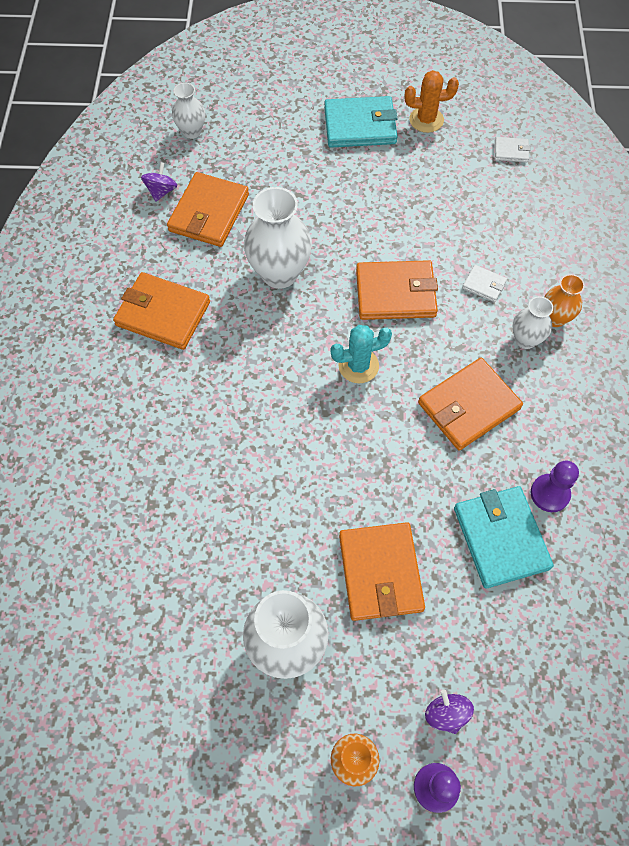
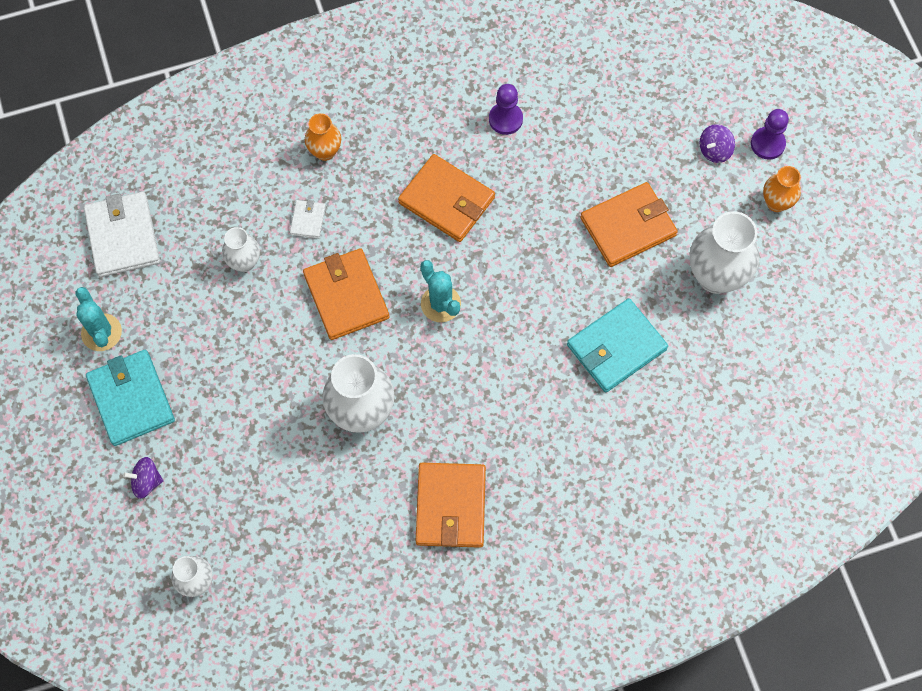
camera: 110 degrees left, 5 degrees up
purple spinning top [141,162,177,201] -> purple spinning top moved to [123,457,164,499]
orange wallet [167,172,249,247] -> none
orange cactus [405,70,459,133] -> turquoise cactus [76,287,122,351]
turquoise wallet [454,486,554,588] -> turquoise wallet moved to [567,298,668,393]
white wallet [495,137,530,163] -> white wallet [84,192,160,277], size x2.09
white vase [513,296,553,349] -> white vase moved to [222,227,260,272]

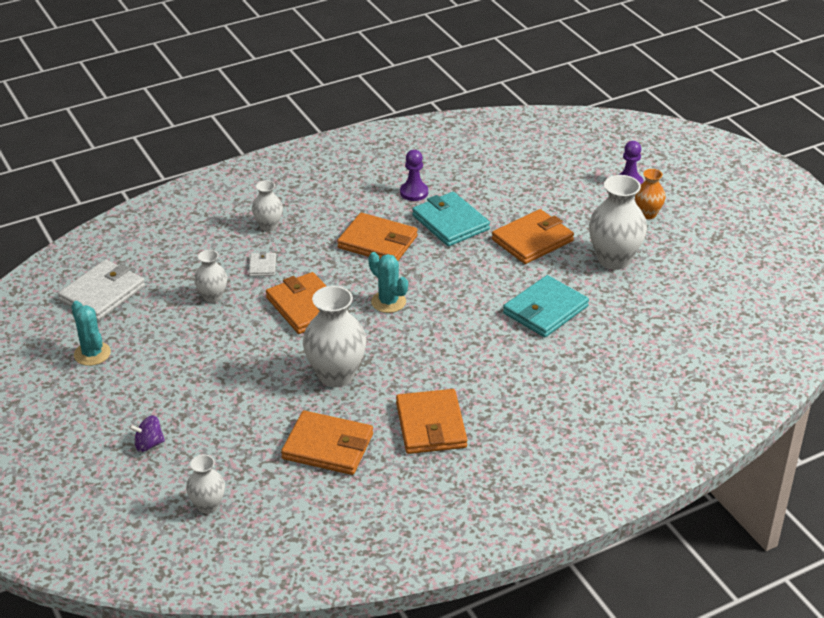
camera: 10 degrees left, 30 degrees down
white wallet [84,192,160,277] -> white wallet turned 60 degrees clockwise [58,260,145,321]
turquoise wallet [86,350,175,446] -> turquoise wallet moved to [412,192,490,246]
orange vase [305,113,341,161] -> white vase [252,180,283,231]
purple spinning top [699,124,735,163] -> none
none -> orange wallet [281,410,373,475]

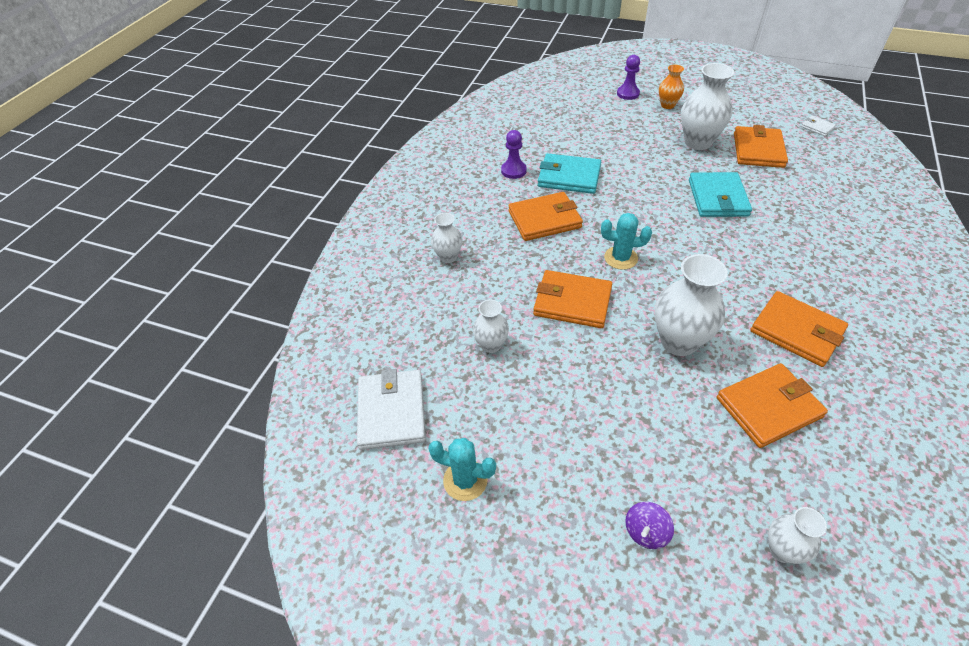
camera: 40 degrees left, 10 degrees up
white wallet [249,252,276,276] -> white wallet moved to [801,116,836,136]
orange wallet [492,209,574,264] -> orange wallet moved to [734,125,788,168]

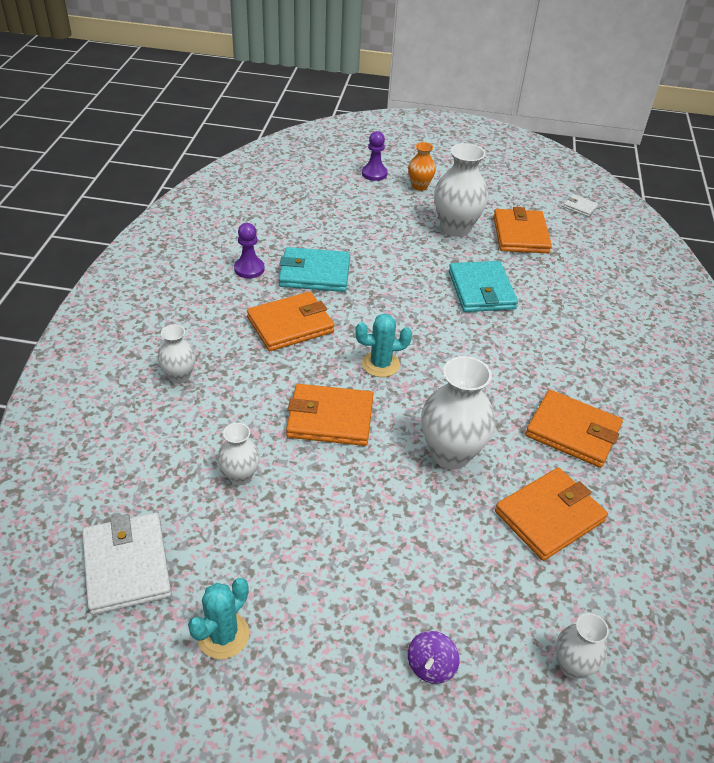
camera: 15 degrees left, 5 degrees down
turquoise cactus [428,438,496,501] -> turquoise cactus turned 60 degrees counterclockwise [188,578,249,659]

